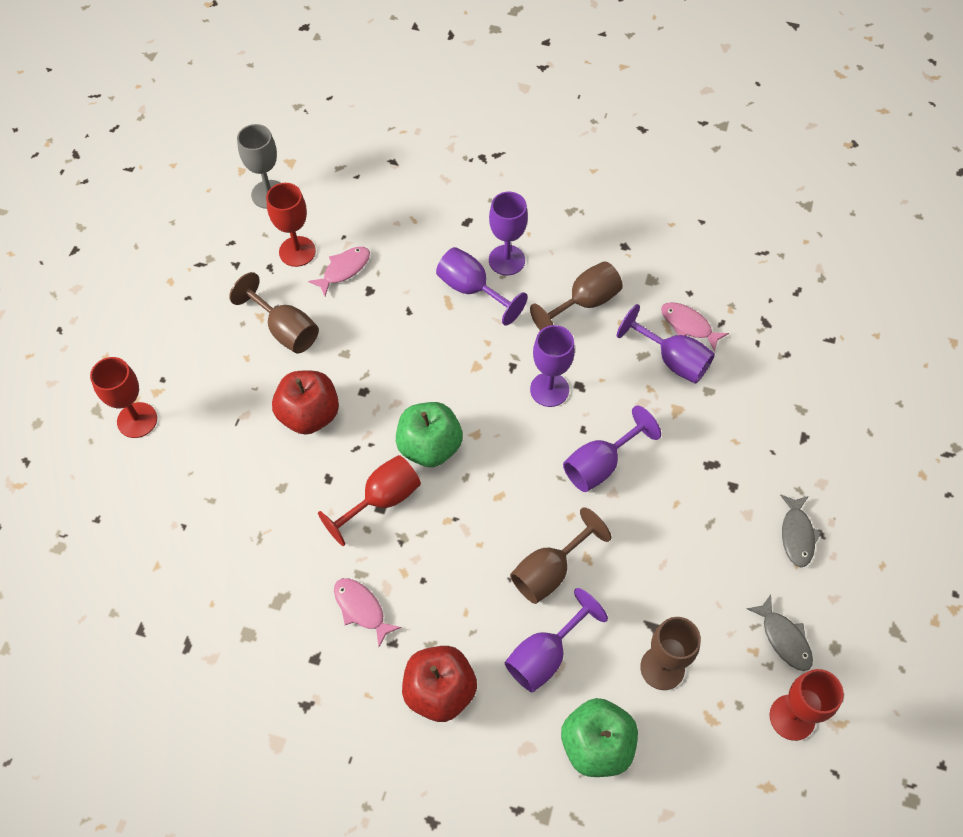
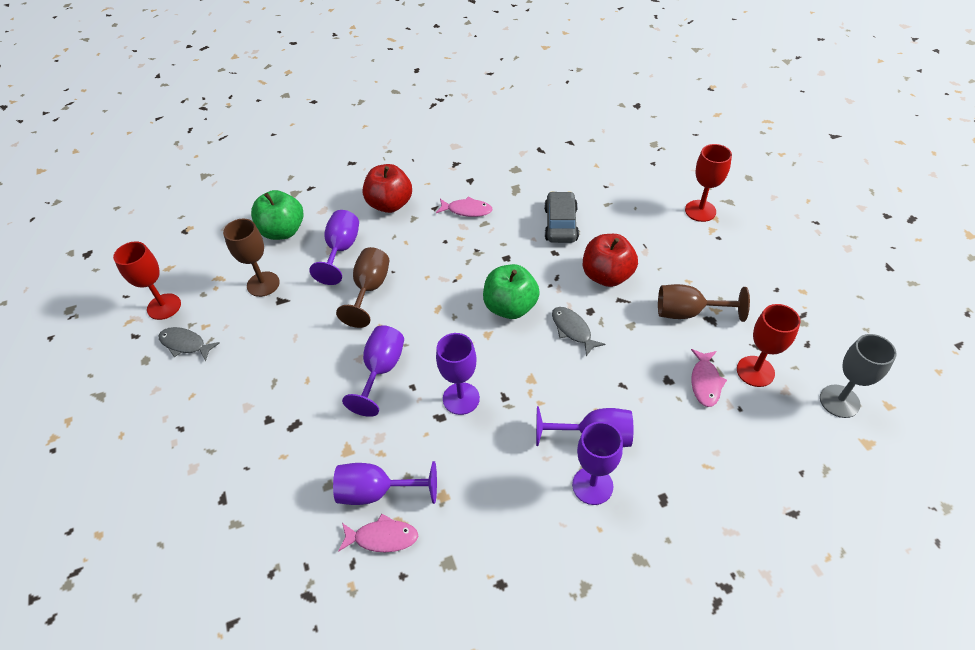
camera: 145 degrees right, 10 degrees down
red goblet [318,455,421,546] -> none
brown goblet [530,261,623,331] -> none
grey fish [780,494,821,567] -> grey fish moved to [552,307,605,356]
none -> grey car [544,191,579,243]

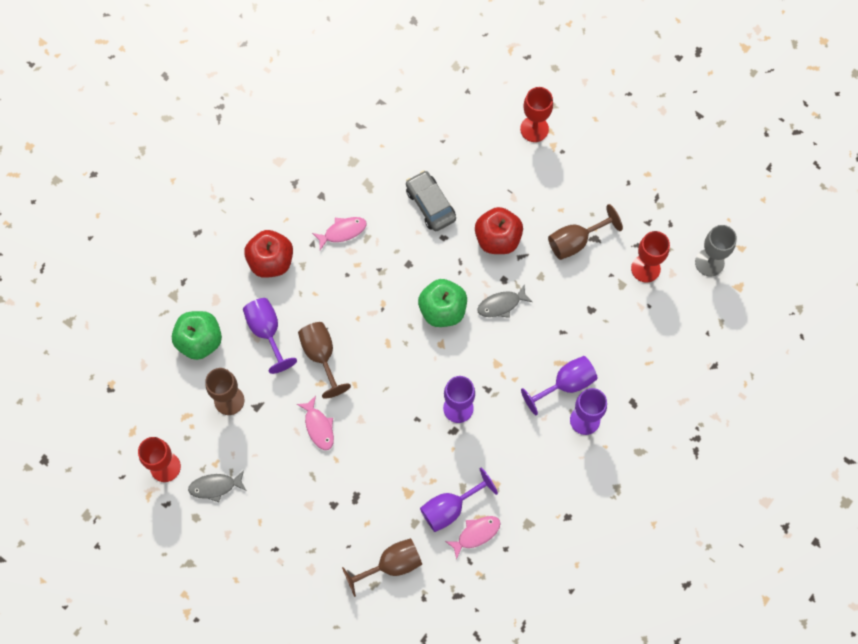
camera: 35 degrees left, 20 degrees up
purple goblet [342,326,404,417] -> none
grey fish [552,307,605,356] -> grey fish turned 45 degrees counterclockwise [477,284,532,318]
pink fish [691,349,727,407] -> pink fish moved to [297,396,334,450]
none -> brown goblet [342,538,422,597]

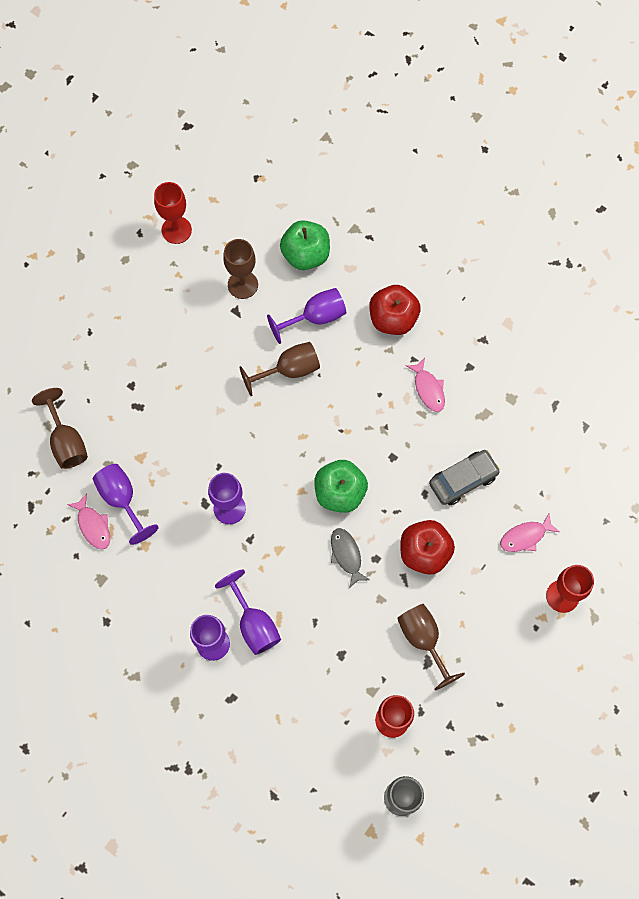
camera: 90 degrees right, 0 degrees up
grey fish [188,470,246,502] -> none
pink fish [297,396,334,450] -> pink fish moved to [500,513,559,552]

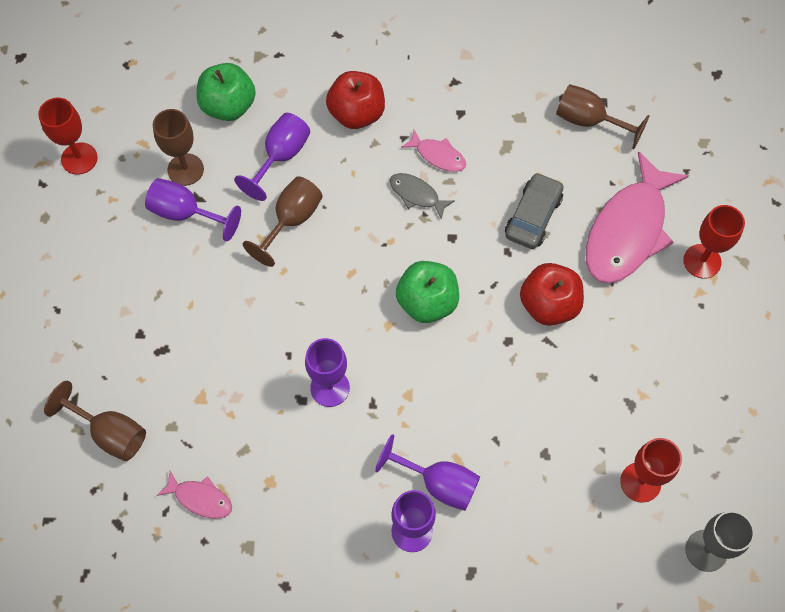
camera: 35 degrees left, 5 degrees down
purple goblet [93,464,159,545] -> purple goblet moved to [145,178,241,241]
grey fish [331,528,370,588] -> grey fish moved to [390,173,455,220]
brown goblet [397,604,465,691] -> brown goblet moved to [556,84,649,149]
pink fish [500,513,559,552] -> pink fish [585,151,689,284], size x2.21

